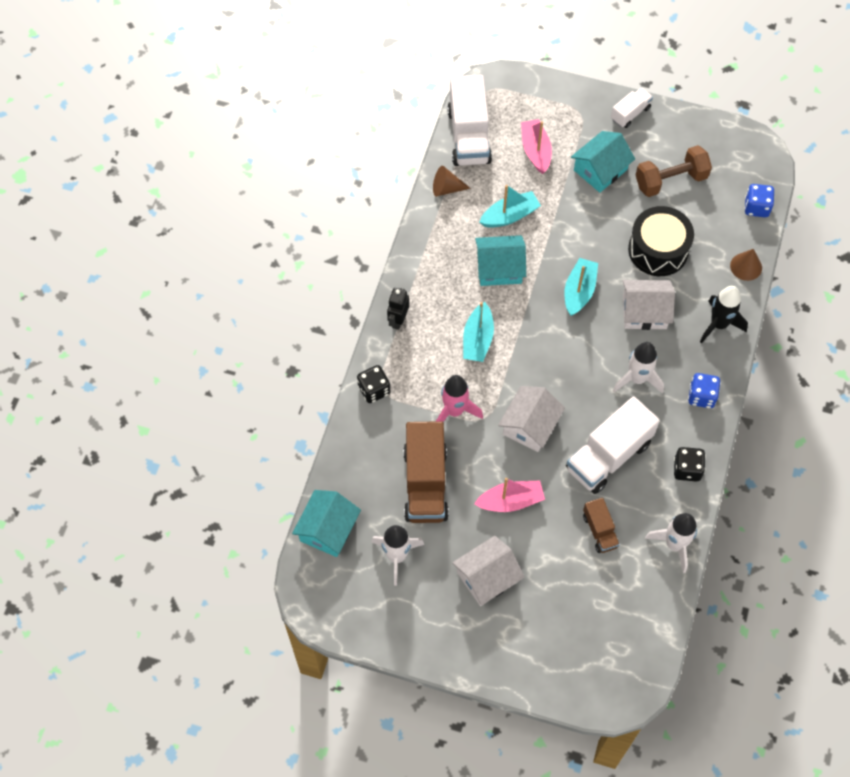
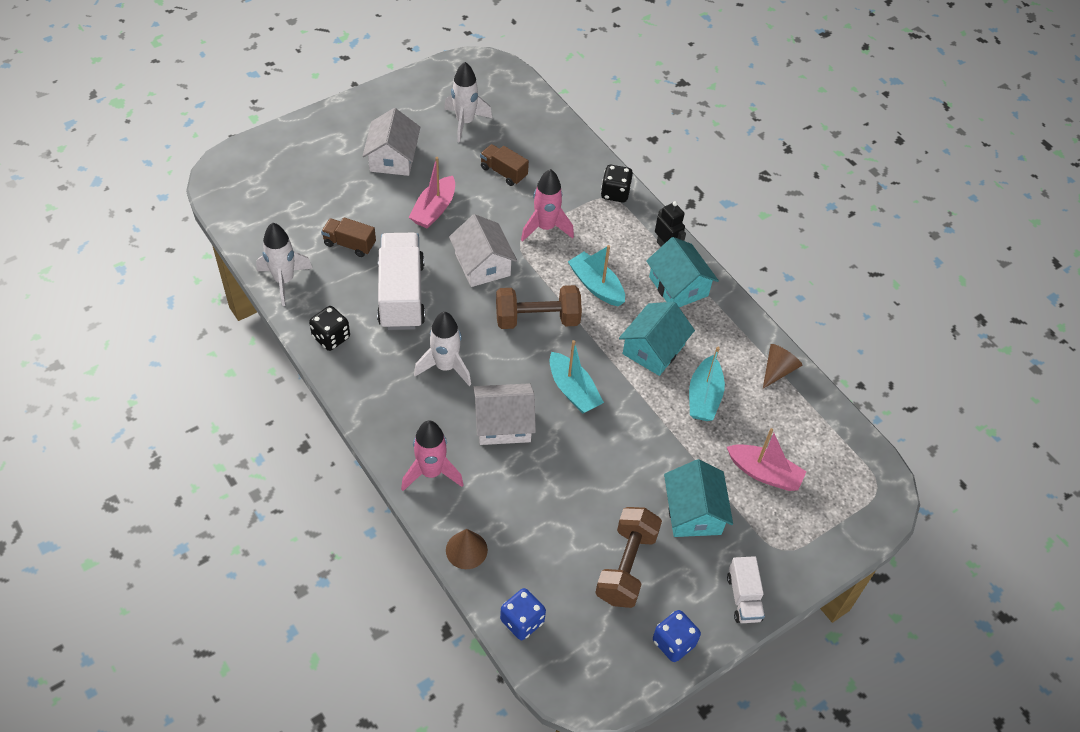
camera: 125 degrees right, 10 degrees down
turquoise house [292,490,361,557] -> turquoise house moved to [646,237,719,307]
brown truck [403,421,449,523] -> brown truck [480,144,529,186], size x0.52
white truck [447,75,492,166] -> none
white house [623,280,675,330] -> white house turned 45 degrees clockwise [473,383,536,445]
black drum [628,206,694,276] -> none
blue dice [688,373,721,408] -> blue dice moved to [653,610,701,662]
black rocket [700,286,748,343] -> pink rocket [401,420,464,491]
none -> brown dumbbell [496,285,582,329]

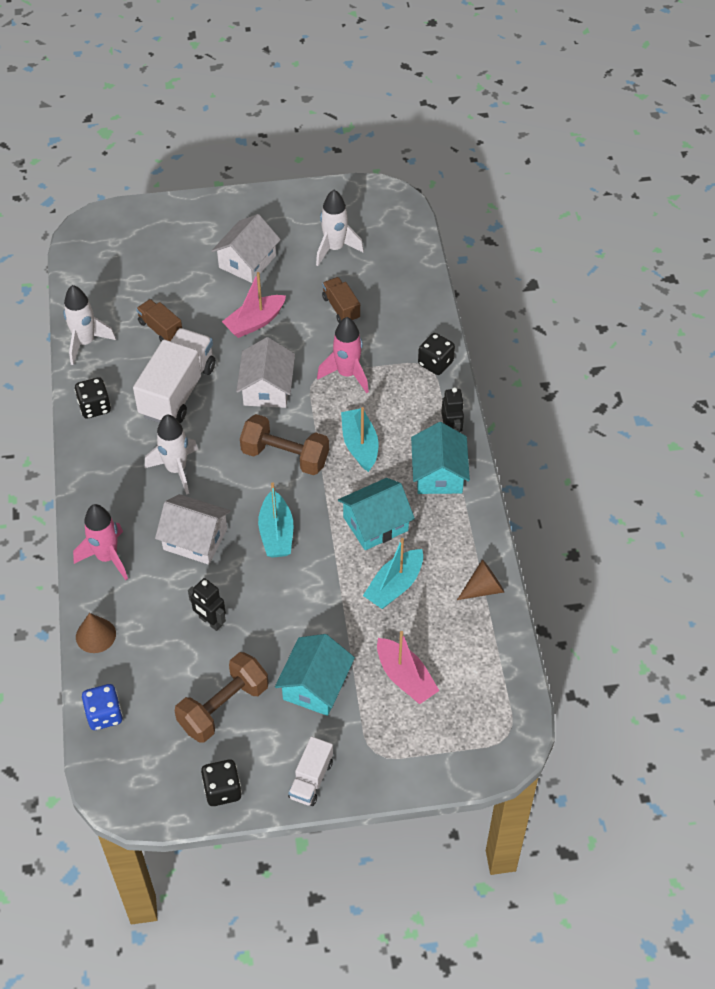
camera: 30 degrees right, 0 degrees up
blue dice [653,610,701,662] -> black dice [201,759,242,806]
none -> black robot [188,578,226,631]

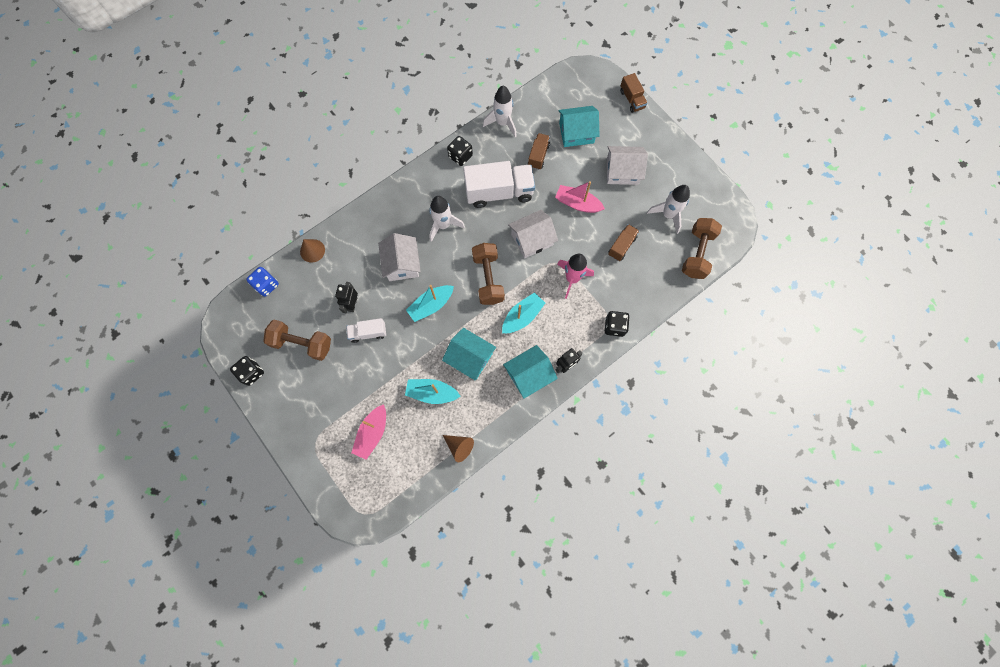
camera: 60 degrees right, 20 degrees up
pink rocket [73,504,128,580] -> none
turquoise house [275,634,355,716] -> turquoise house moved to [558,106,599,147]
white truck [288,736,333,806] -> white truck moved to [346,318,386,343]
none -> brown truck [620,73,648,113]
none -> brown dumbbell [682,218,722,279]

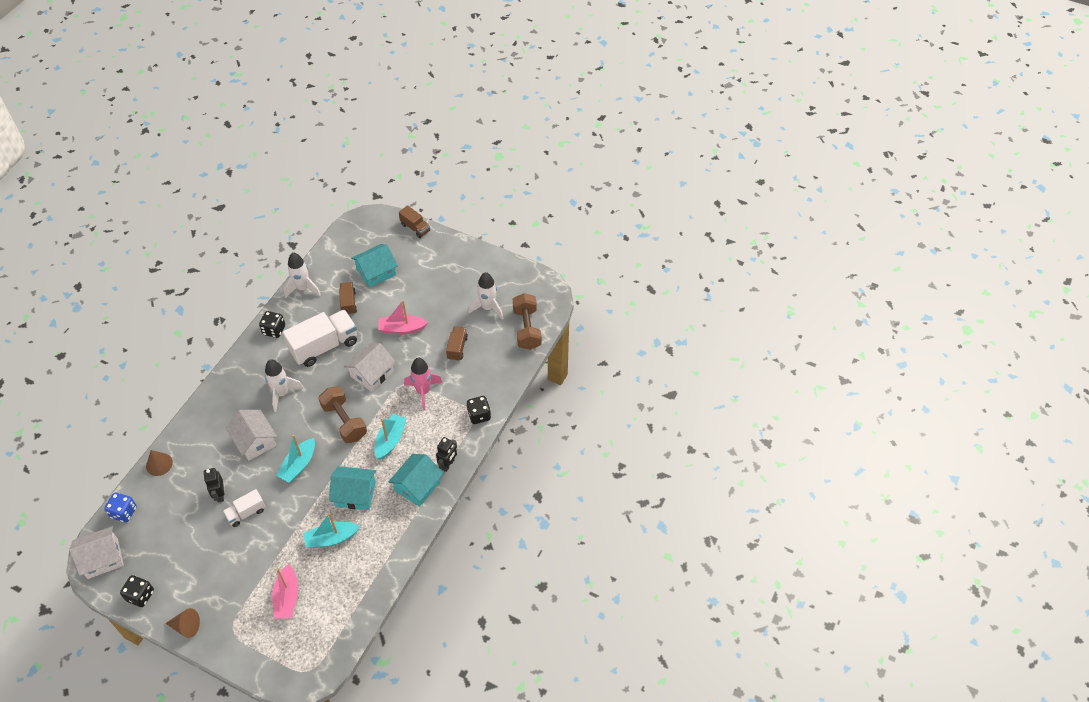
camera: 25 degrees left, 20 degrees down
brown dumbbell [263,320,331,361] -> none
brown cone [443,435,474,462] -> brown cone moved to [165,608,200,638]
white house [607,146,648,185] -> white house moved to [69,526,124,579]

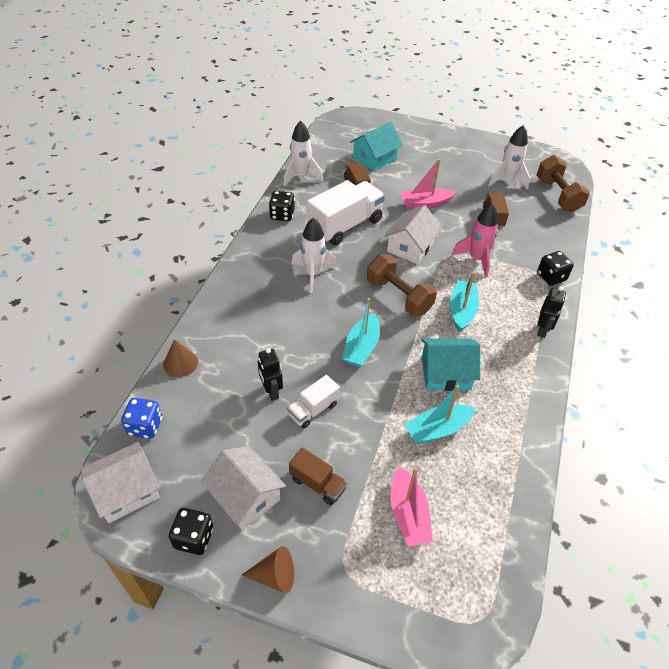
camera: 10 degrees left, 5 degrees down
white house [226,410,277,461] -> white house moved to [201,446,286,530]
turquoise house [389,454,443,507] -> none
brown truck [399,205,430,238] -> brown truck moved to [289,448,348,505]

